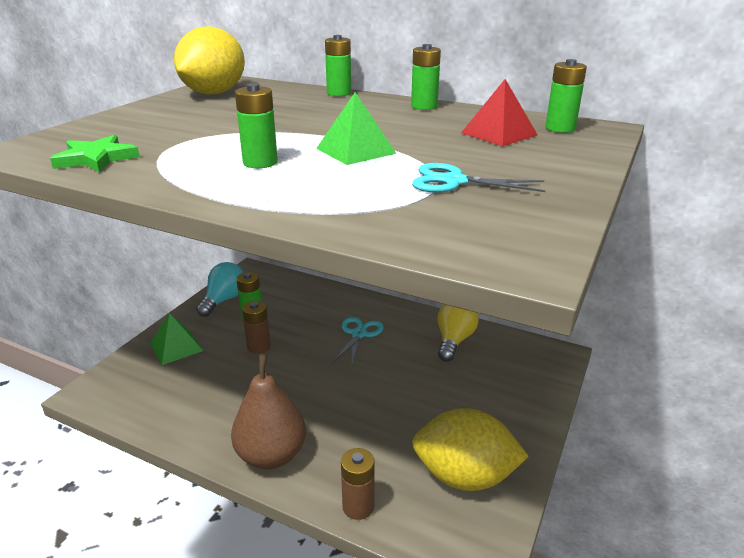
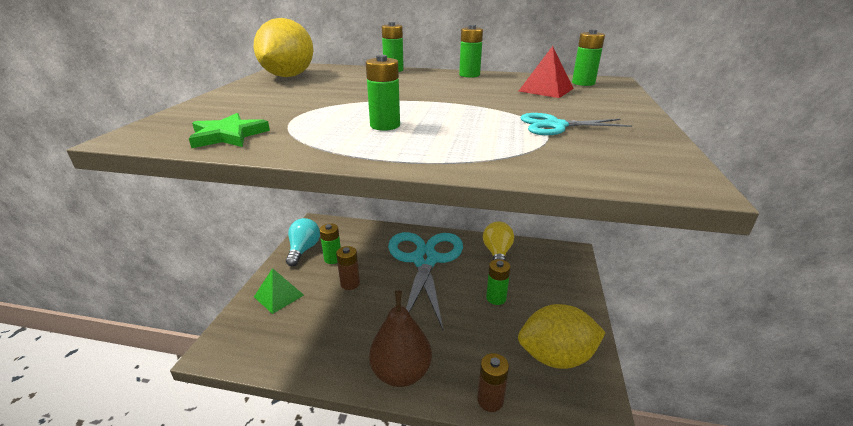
camera: 15 degrees left, 0 degrees up
green pyramid [316,92,397,165] -> none
turquoise scissors [332,317,383,365] -> turquoise scissors [388,232,463,330], size x2.28
none -> green battery [486,259,511,305]

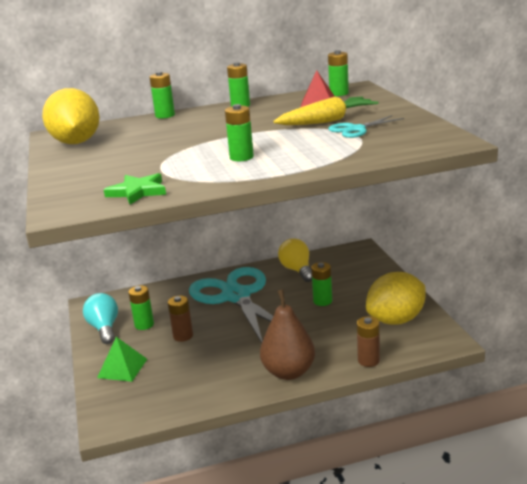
camera: 25 degrees left, 5 degrees down
none -> yellow carrot [273,97,379,125]

